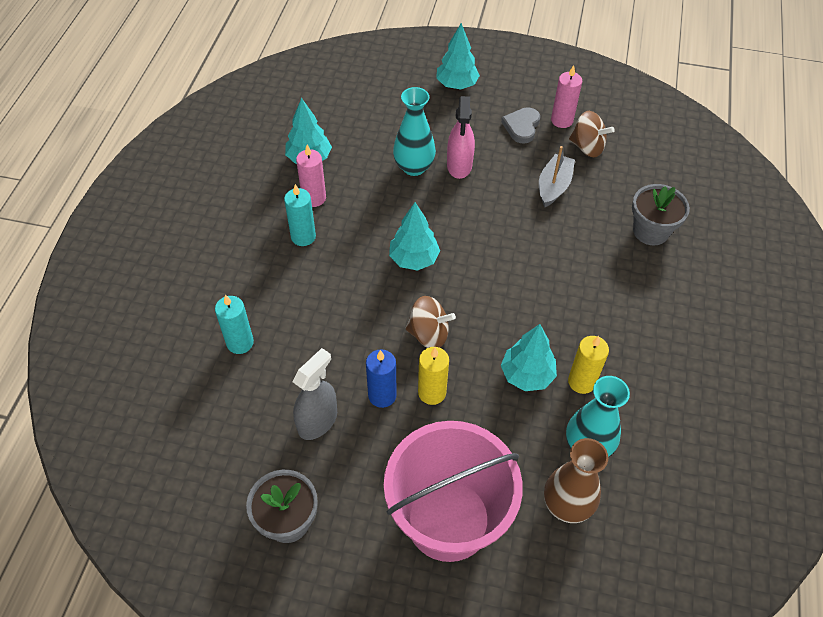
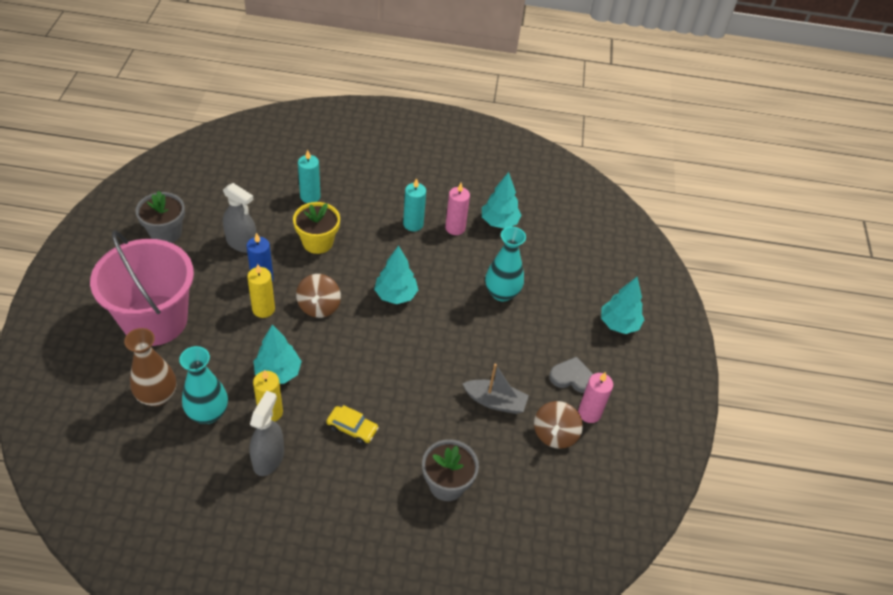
camera: 80 degrees right, 5 degrees down
pink spray bottle [447,96,475,179] -> none
none -> grey spray bottle [249,391,284,476]
none -> yellow flower pot [293,202,340,254]
none -> yellow car [326,405,379,444]

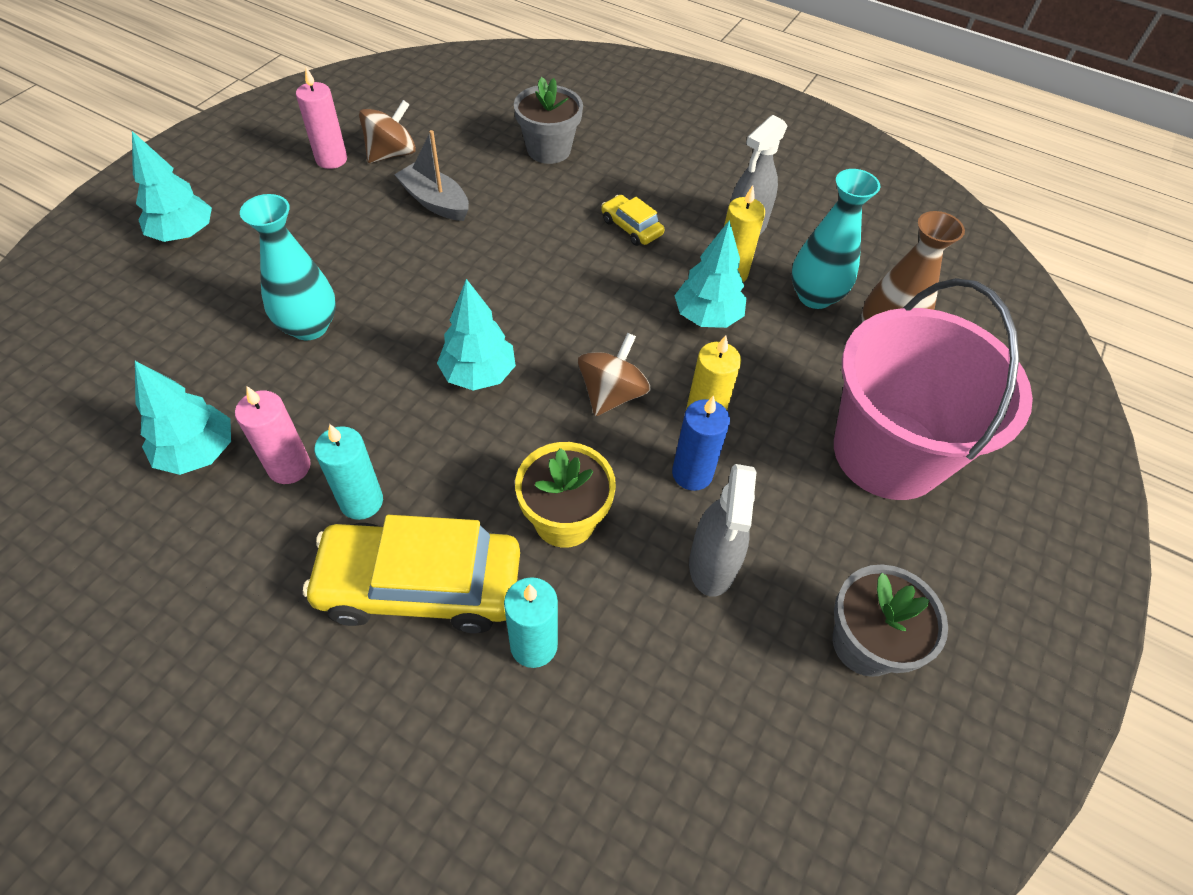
camera: 155 degrees left, 5 degrees up
grey spray bottle [223,183,257,253] -> grey spray bottle turned 135 degrees counterclockwise [689,464,756,597]
grey heart [549,356,593,393] -> none
none -> yellow car [303,515,520,633]

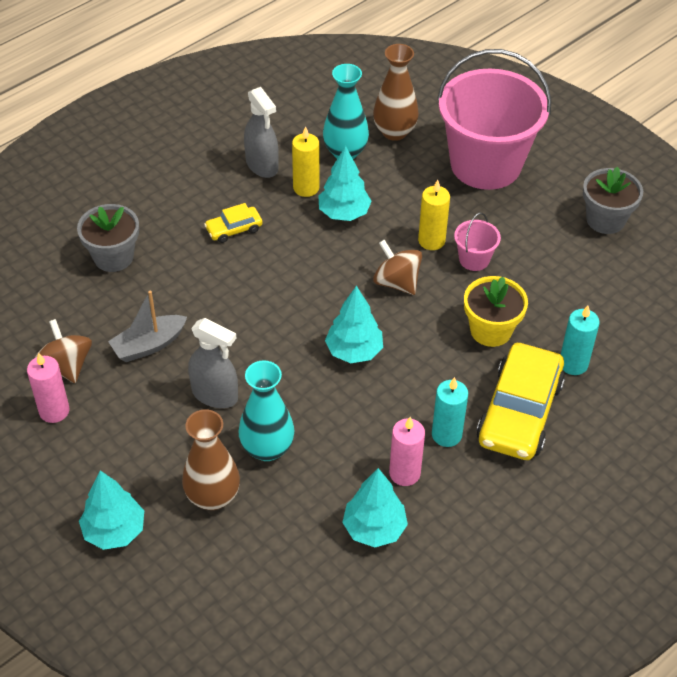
camera: 70 degrees left, 5 degrees down
blue candle [672,395,730,491] -> pink bucket [454,213,501,271]
grey spray bottle [689,464,756,597] -> grey spray bottle moved to [188,318,238,408]
none -> brown vase [182,409,240,510]

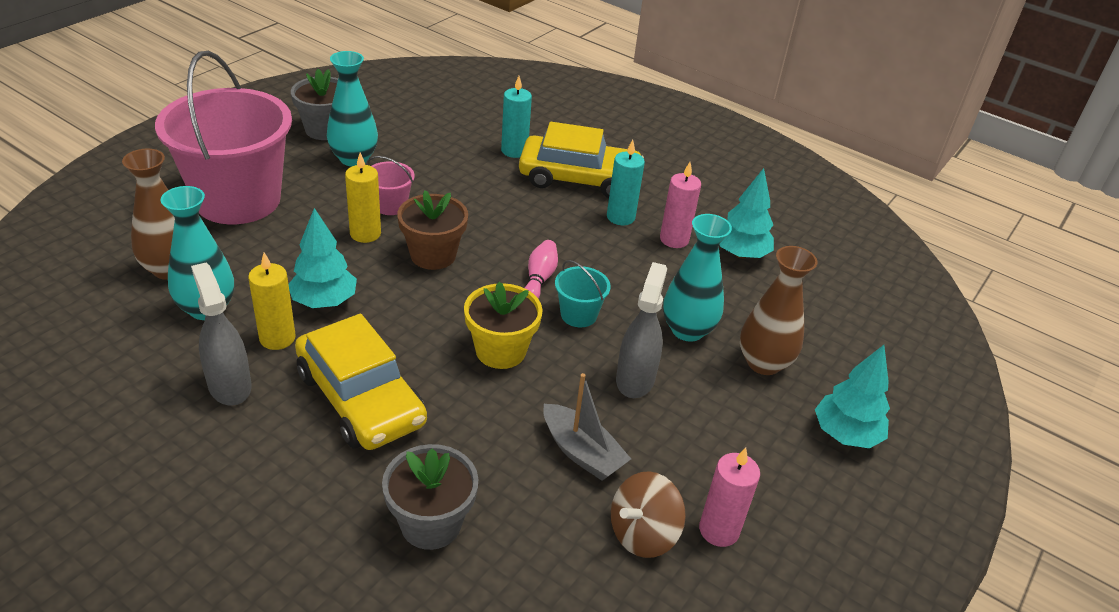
camera: 105 degrees left, 10 degrees down
yellow car [204,203,263,243] -> yellow car [295,314,427,450], size x2.12
grey spray bottle [244,87,279,178] -> grey spray bottle turned 75 degrees counterclockwise [191,263,252,406]
turquoise tree [325,286,383,363] -> pink bowling pin [525,240,558,299]
brown spinning top [373,240,422,295] -> brown flower pot [397,190,468,270]
yellow flower pot [464,276,528,347] -> yellow flower pot moved to [464,282,543,369]
none -> turquoise vase [327,51,378,167]
none -> turquoise bucket [555,260,611,327]

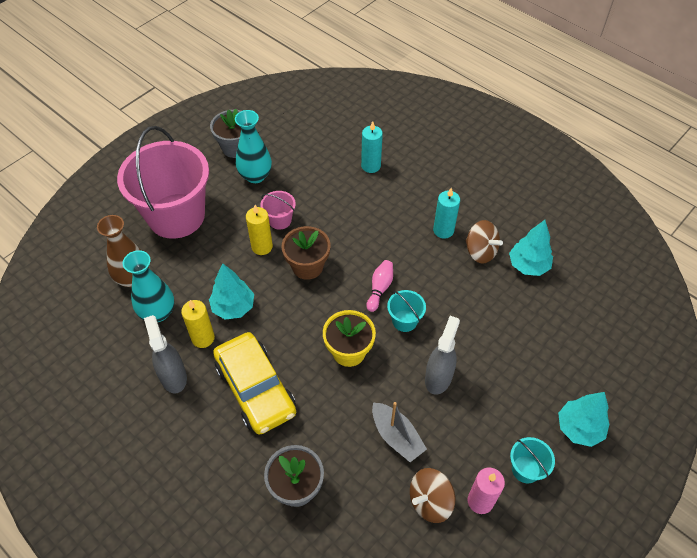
camera: 10 degrees right, 15 degrees up
yellow car [519,122,644,198] -> none
pink candle [660,162,701,248] -> brown spinning top [465,220,503,264]
turquoise vase [663,214,732,342] -> none
brown vase [740,246,818,375] -> none
none -> turquoise bucket [510,437,555,483]

